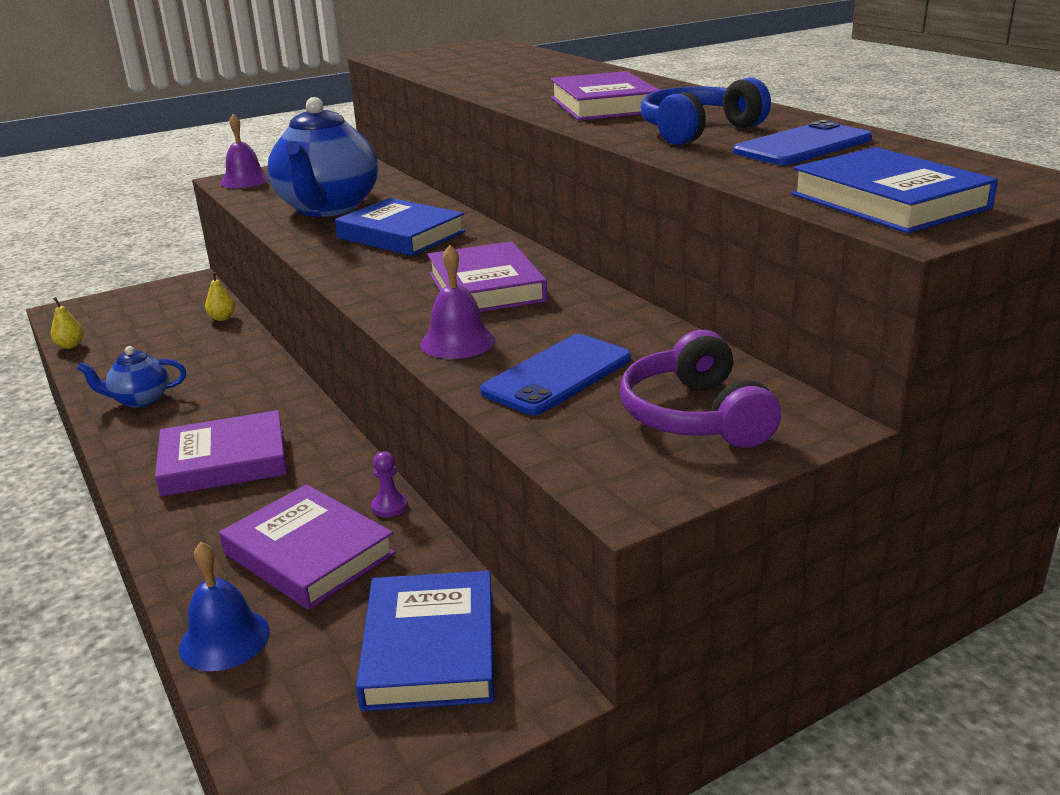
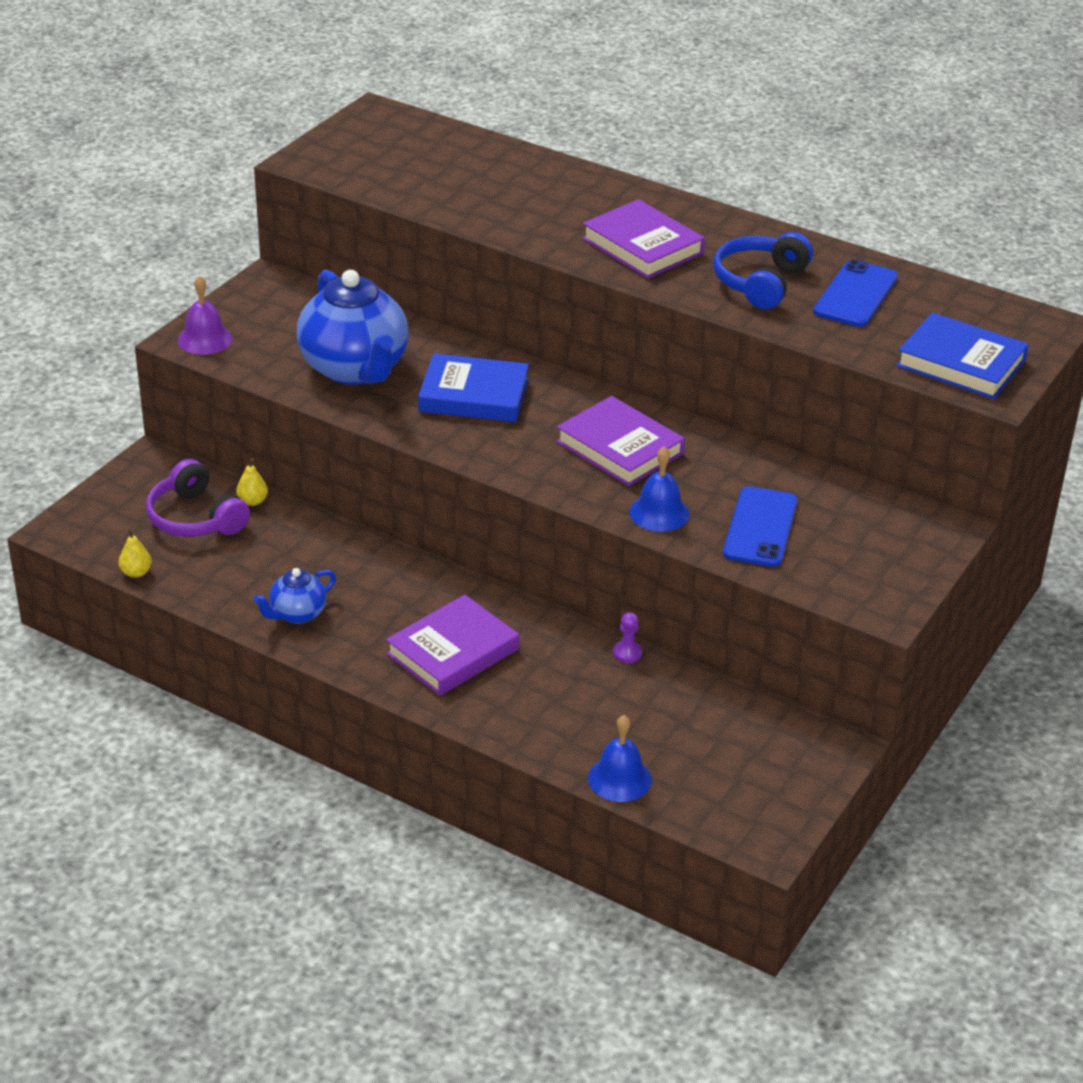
camera: 30 degrees left, 10 degrees up
purple book [219,484,396,610] -> none
blue book [356,571,494,711] -> none
purple bell [421,245,495,359] -> blue bell [629,446,690,532]
purple headphones [619,330,781,448] -> purple headphones moved to [146,459,250,537]

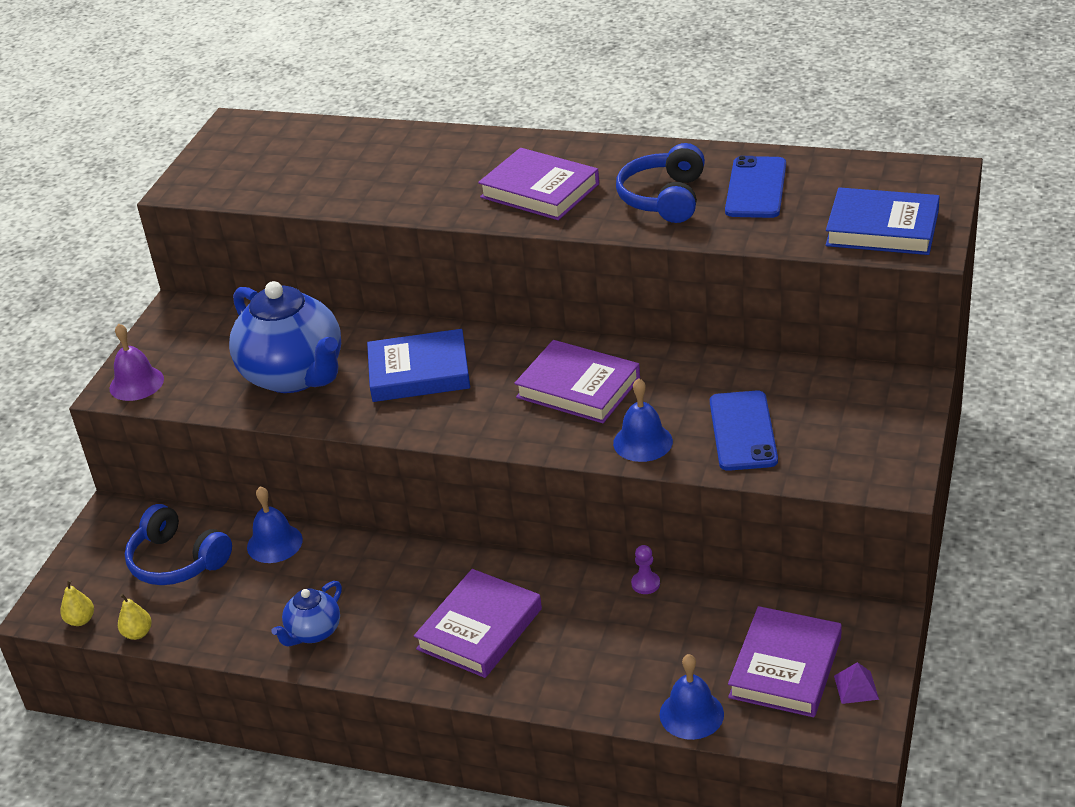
camera: 10 degrees left, 0 degrees up
purple headphones [146,459,250,537] -> blue headphones [125,504,232,585]
yellow pear [236,458,268,506] -> yellow pear moved to [60,579,94,626]
none -> blue bell [247,486,303,563]
none -> purple book [728,606,842,717]
none -> purple pyramid [834,662,879,704]

